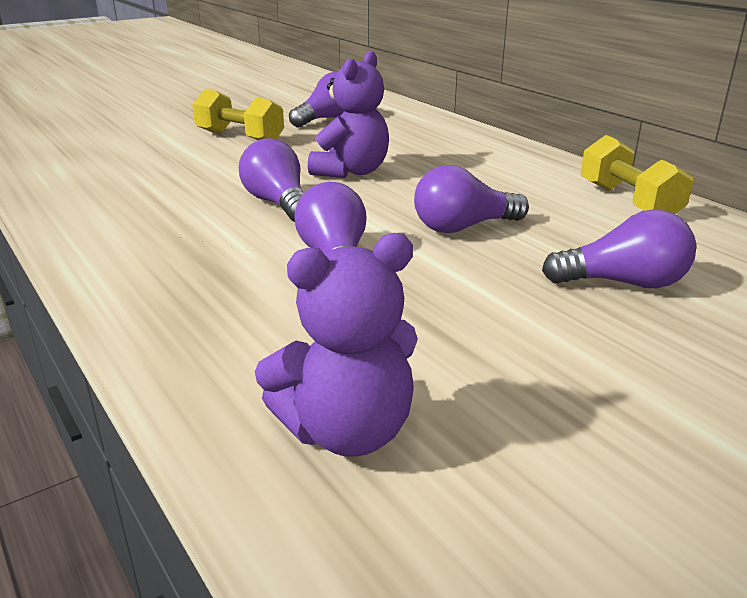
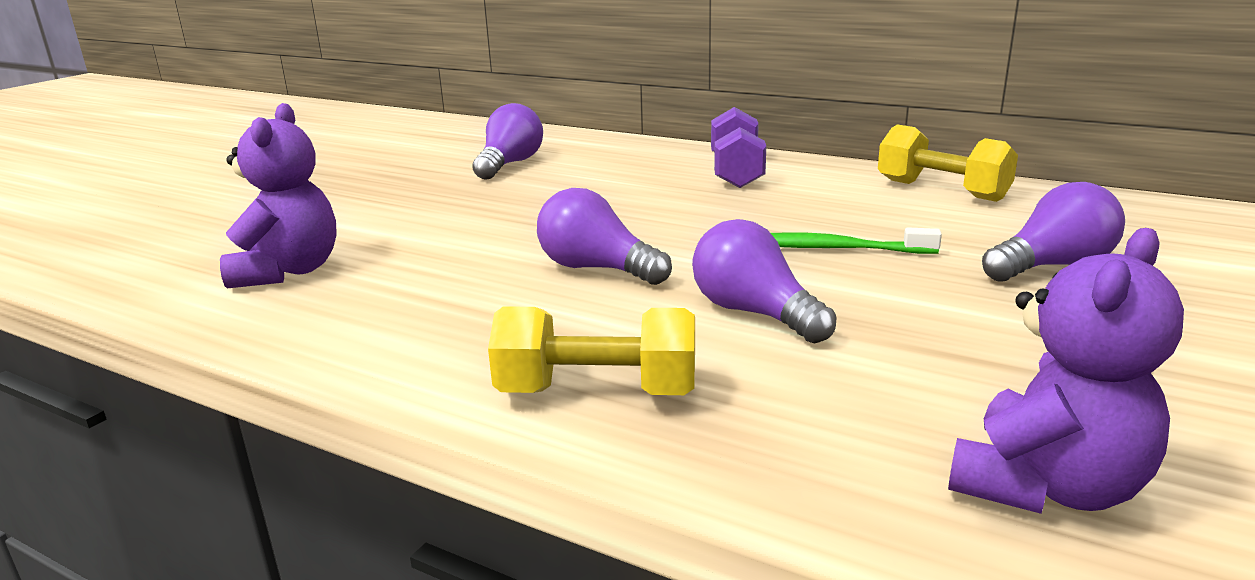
camera: 25 degrees left, 5 degrees down
yellow dumbbell [192,89,284,140] -> yellow dumbbell moved to [488,306,695,395]
purple teddy bear [308,51,389,178] -> purple teddy bear moved to [220,103,337,289]
purple light bulb [414,165,529,233] -> green toothbrush [771,227,942,254]
none -> purple dumbbell [711,107,766,188]

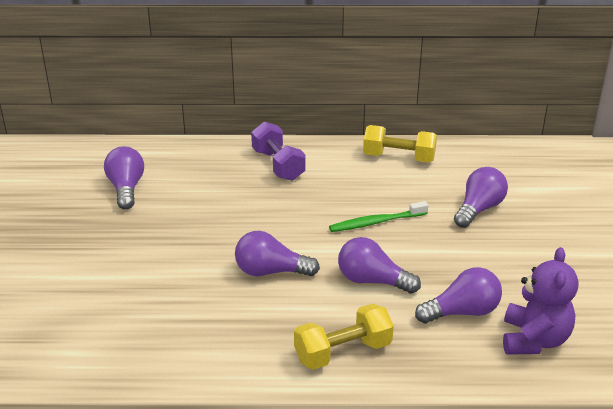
camera: 30 degrees left, 10 degrees up
purple teddy bear [220,103,337,289] -> none
none -> purple light bulb [415,267,502,323]

